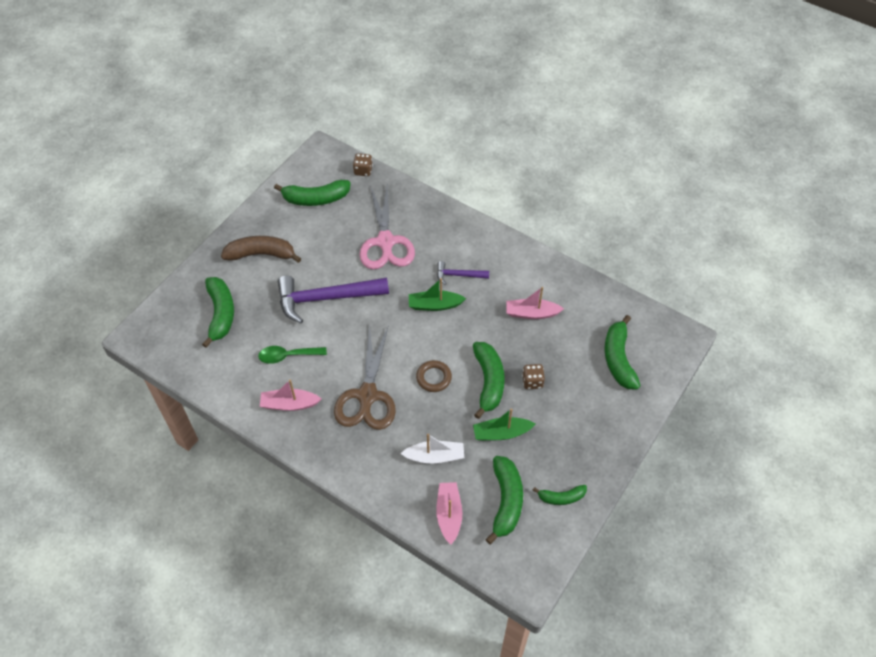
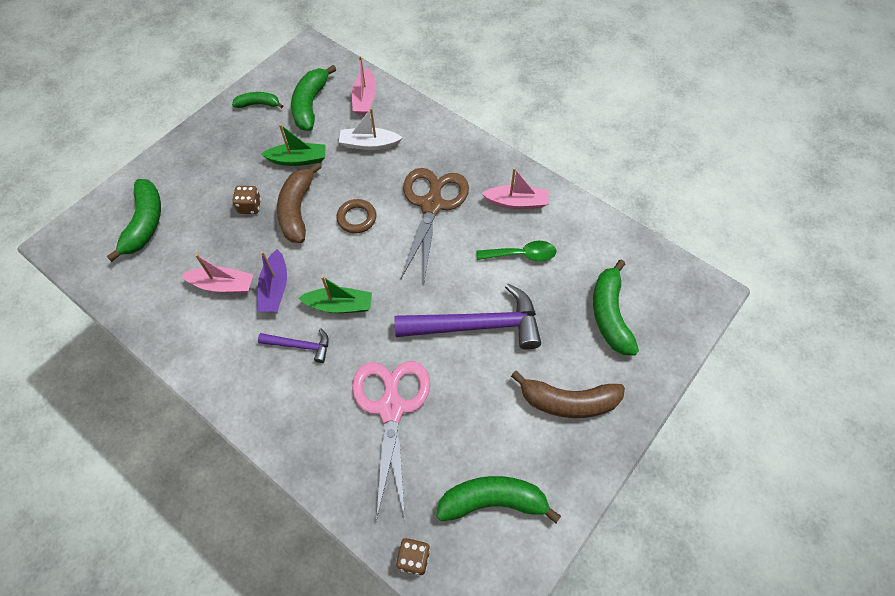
camera: 175 degrees left, 5 degrees up
green banana [473,342,505,419] -> brown banana [277,162,322,243]
none -> purple boat [258,249,287,312]

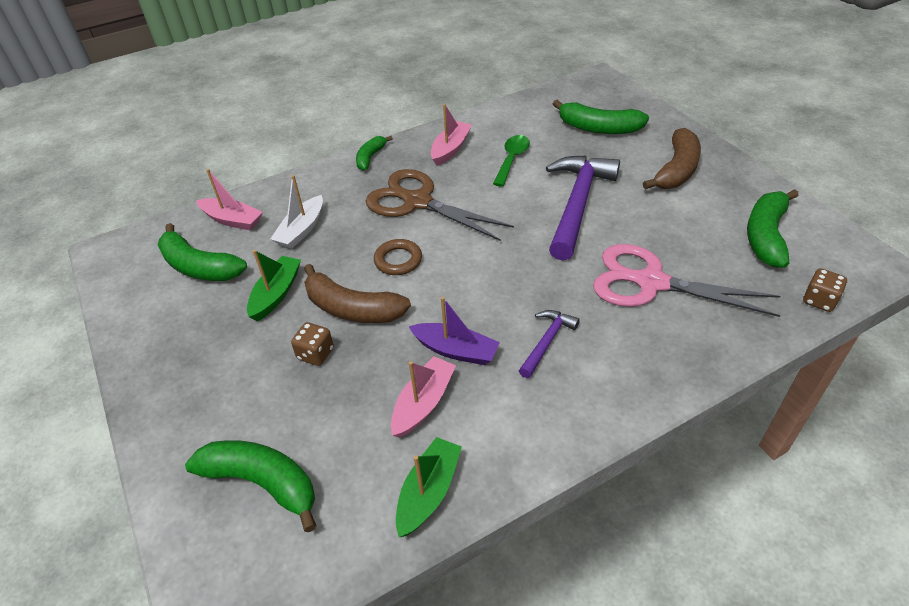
camera: 65 degrees left, 15 degrees down
green banana [232,92,284,108] -> green banana moved to [356,136,393,171]
green boat [299,276,372,313] -> green boat moved to [396,437,462,537]

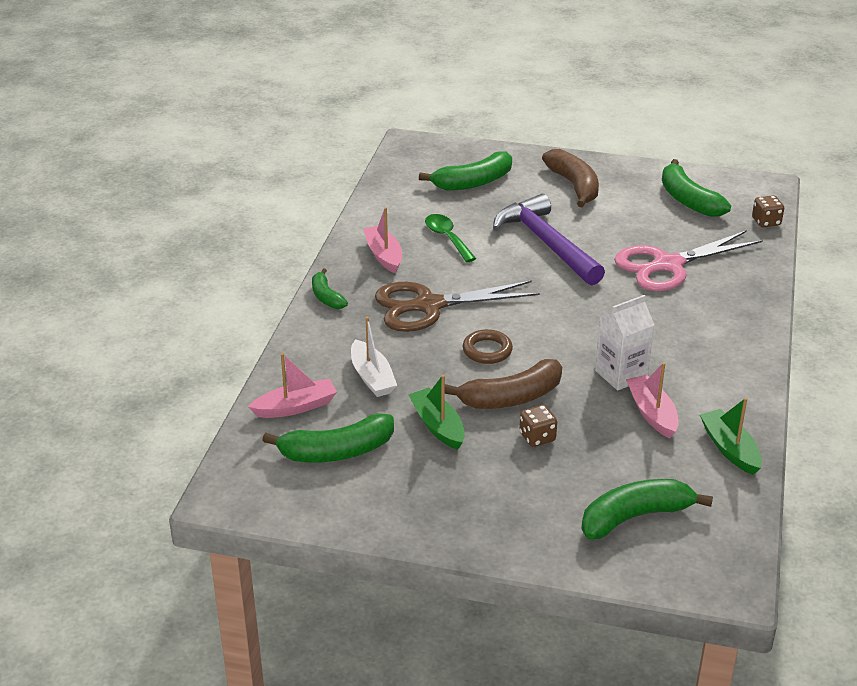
camera: 50 degrees left, 10 degrees down
purple boat [409,297,500,365] -> white carton [595,295,654,391]
purple hammer [519,310,580,378] -> none

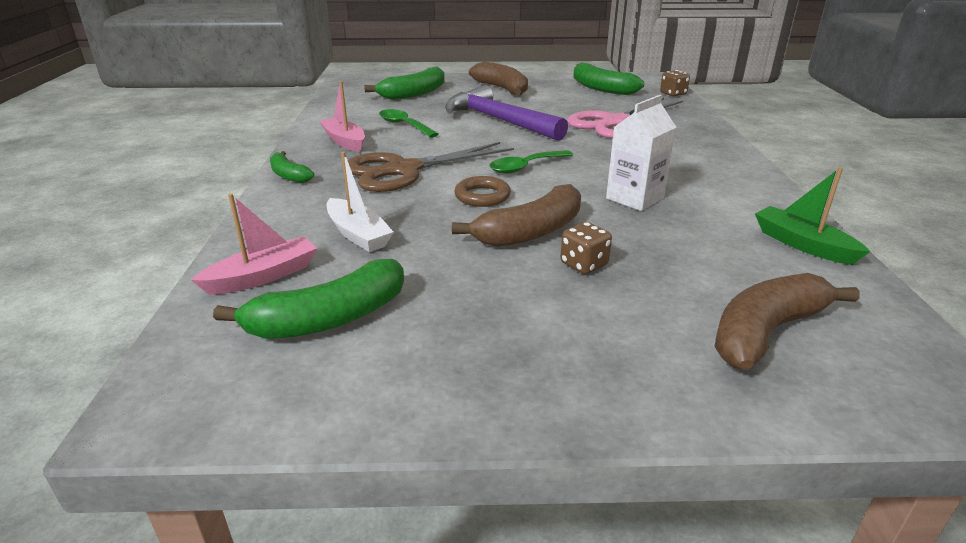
camera: 15 degrees left, 5 degrees down
green boat [408,375,465,450] -> none
green banana [581,479,713,540] -> brown banana [714,273,860,370]
pink boat [626,362,679,438] -> none
none -> green spoon [489,150,573,174]

